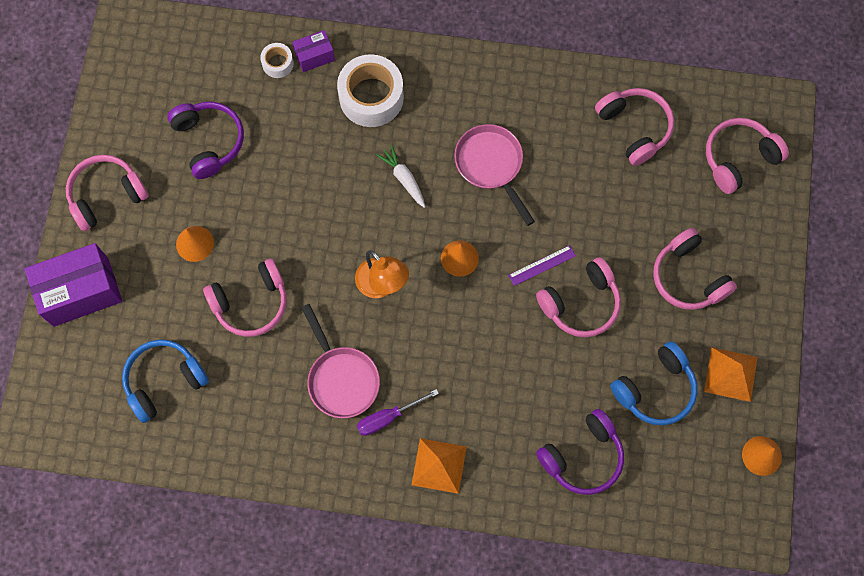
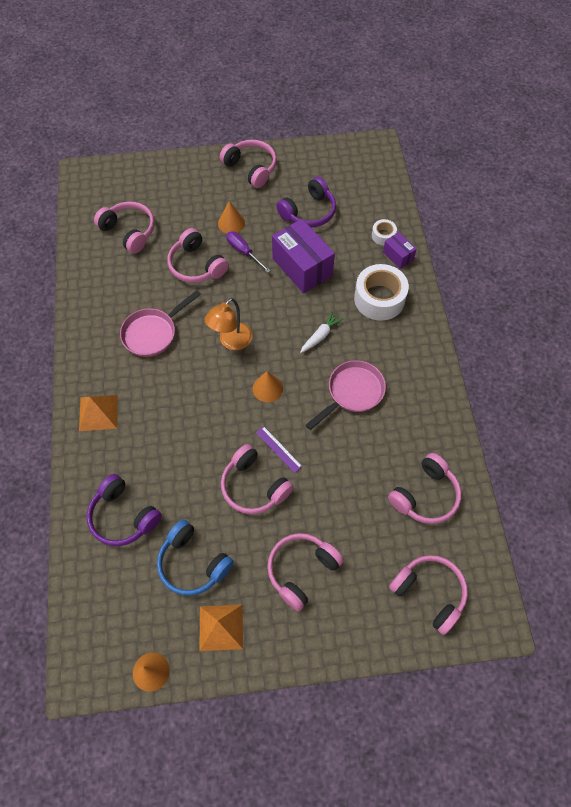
camera: 75 degrees right, 10 degrees down
purple box [25,243,122,327] -> purple box moved to [272,219,335,293]
blue headphones [122,339,209,423] -> pink headphones [94,201,155,254]
purple screwdriver [357,389,439,436] -> purple screwdriver moved to [226,231,271,273]

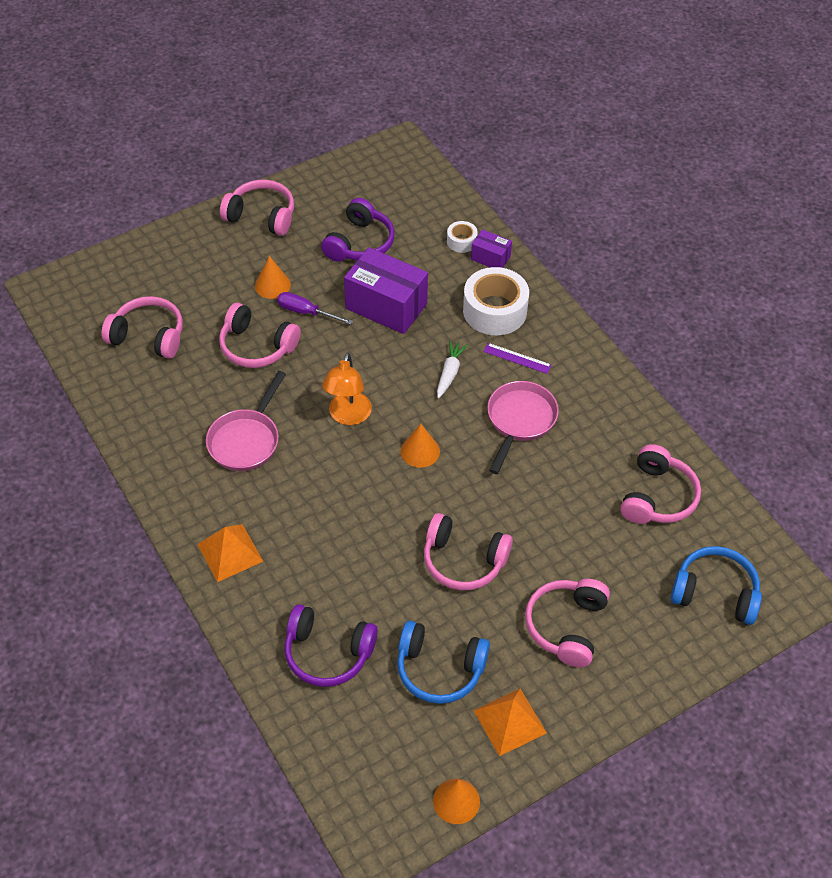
camera: 25 degrees left, 10 degrees down
purple ruler [256,426,303,473] -> purple ruler moved to [484,343,552,374]
pink headphones [389,555,468,635] -> blue headphones [671,546,762,625]

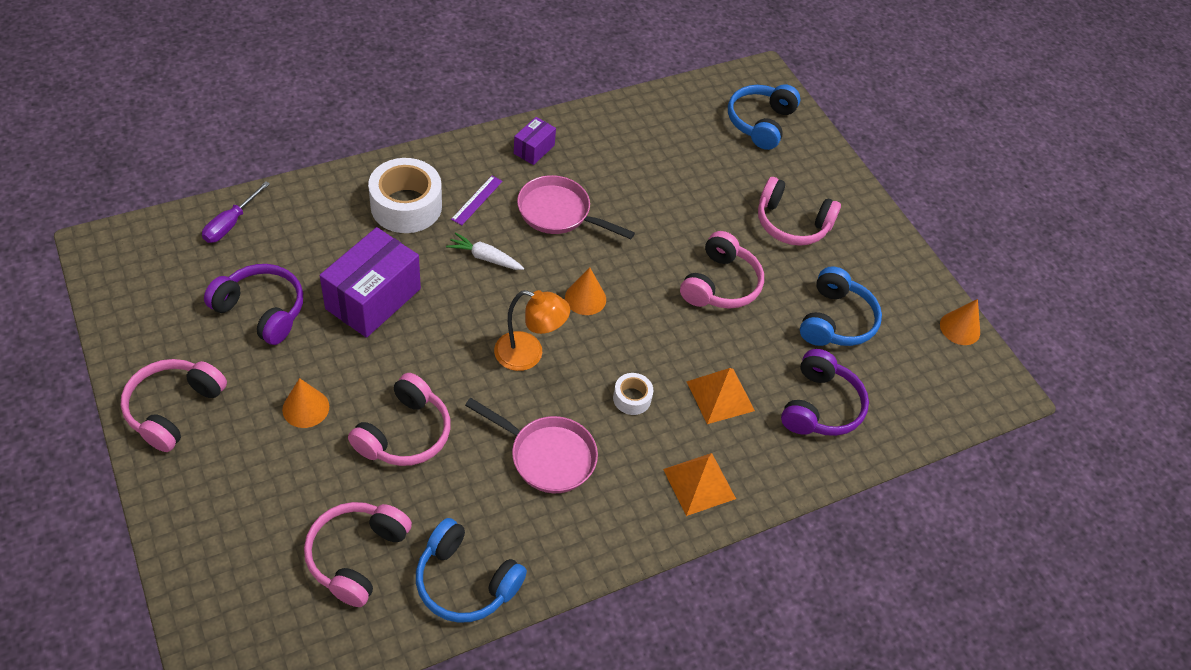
camera: 90 degrees left, 0 degrees up
purple screwdriver [277,292,353,325] -> purple screwdriver moved to [202,181,270,243]
white tape [447,221,478,253] -> white tape moved to [613,373,653,415]
purple box [471,229,512,268] -> purple box moved to [514,117,556,165]
orange pyramid [473,689,547,756] -> orange pyramid moved to [686,368,755,424]
pink headphones [620,444,701,524] -> none
none -> blue headphones [416,518,527,623]

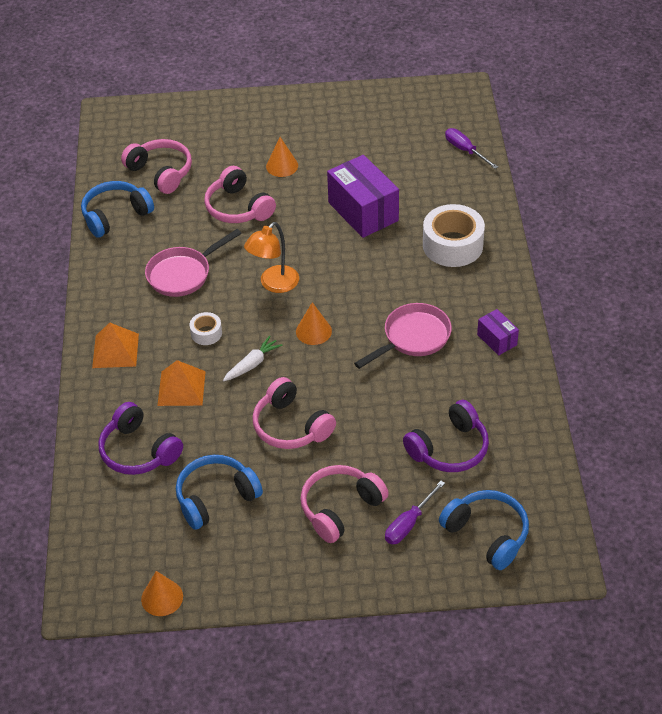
camera: 120 degrees right, 5 degrees down
pink headphones [121,359,227,452] -> none
purple headphones [204,264,303,345] -> purple headphones moved to [403,400,489,472]
white carrot [446,232,524,270] -> white carrot moved to [223,336,283,381]
purple ruler [451,176,503,225] -> none
blue headphones [800,266,882,346] -> blue headphones turned 105 degrees clockwise [176,455,263,530]
none -> purple screwdriver [385,481,445,544]

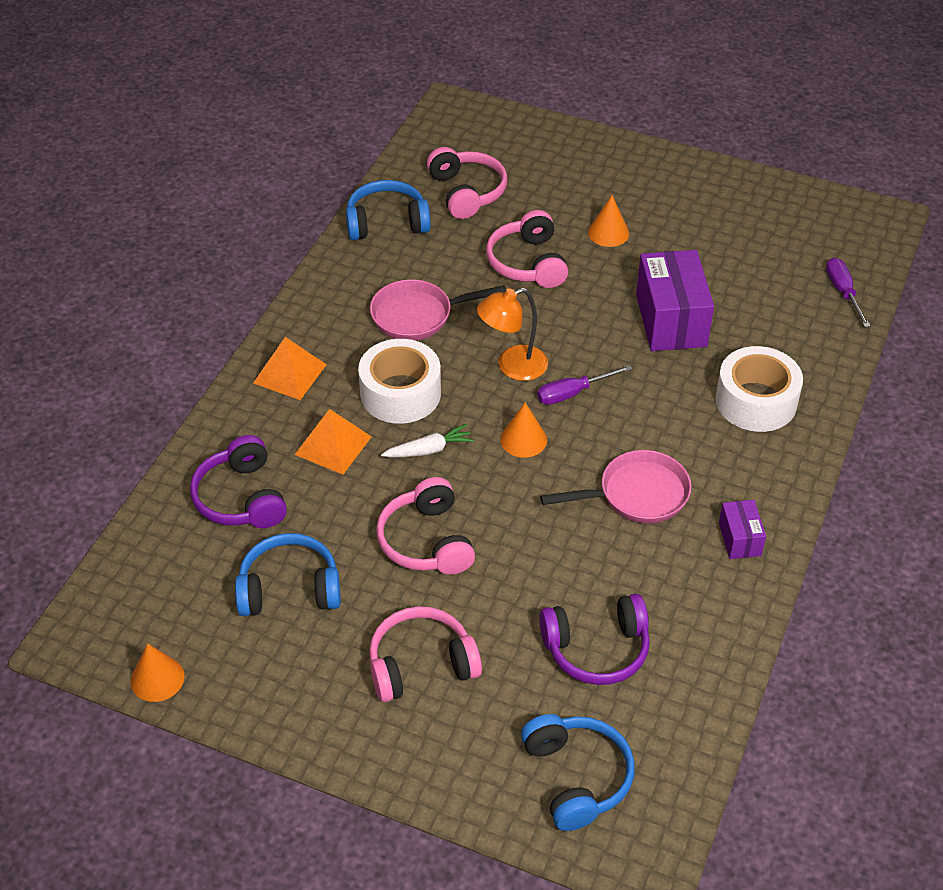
camera: 25 degrees right, 0 degrees up
white tape [190,312,222,345] -> white tape [358,339,441,424], size x2.03
purple screwdriver [385,481,445,544] -> purple screwdriver moved to [537,365,632,405]

